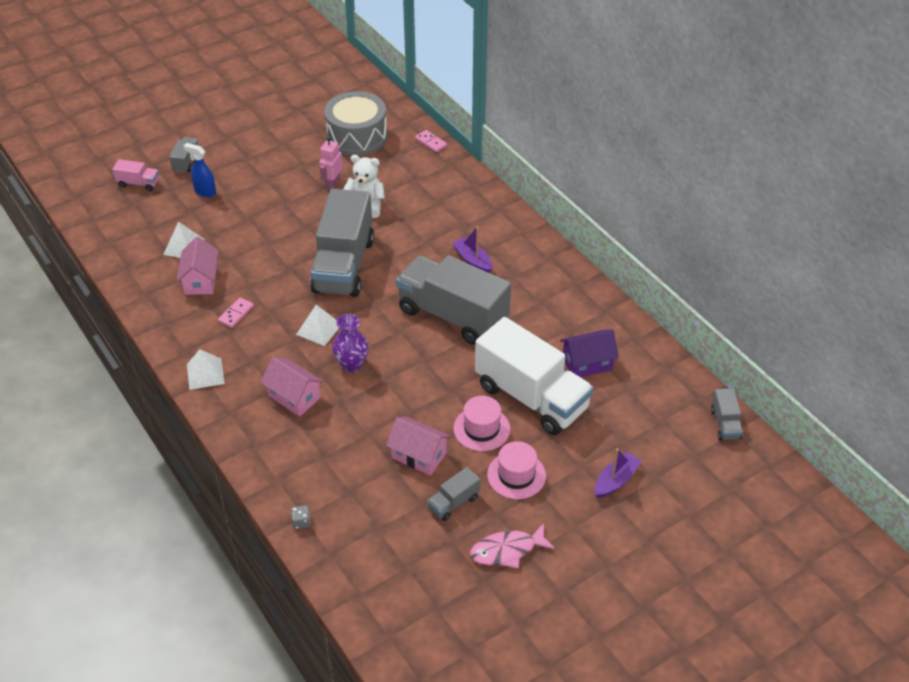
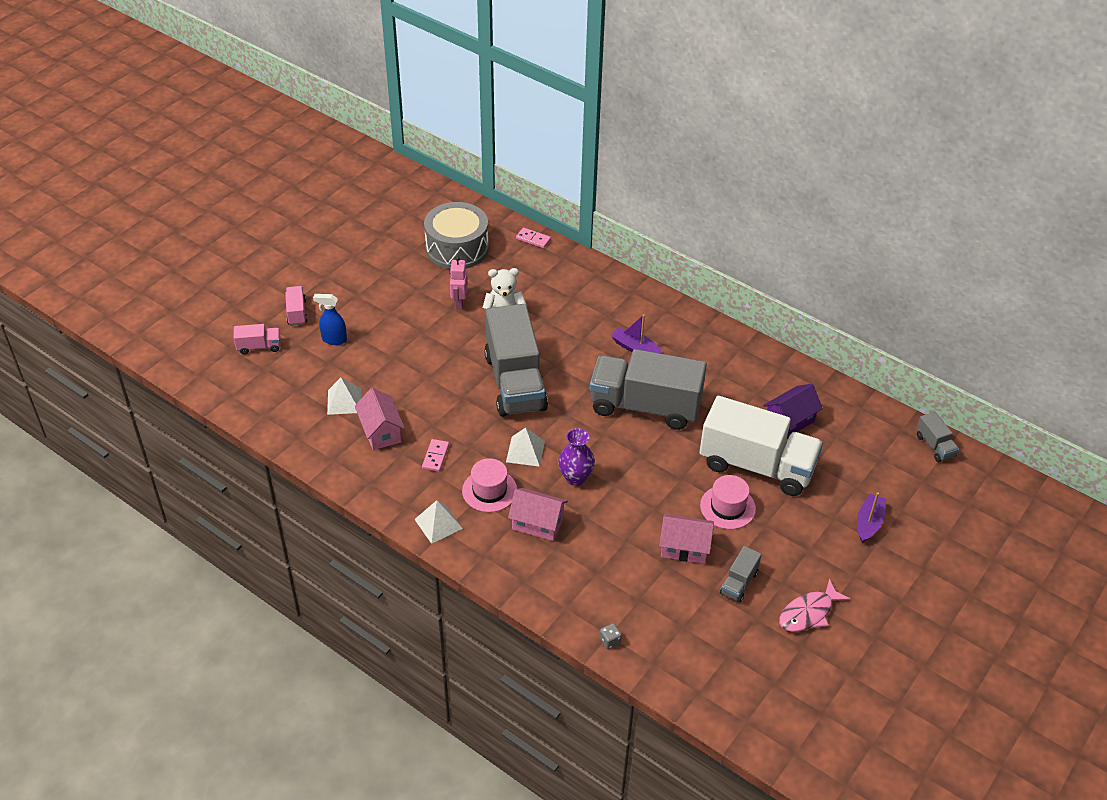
camera: 20 degrees left, 0 degrees up
grey truck [169,137,198,173] -> pink truck [285,286,307,326]
pink hat [487,441,546,499] -> pink hat moved to [462,458,517,512]

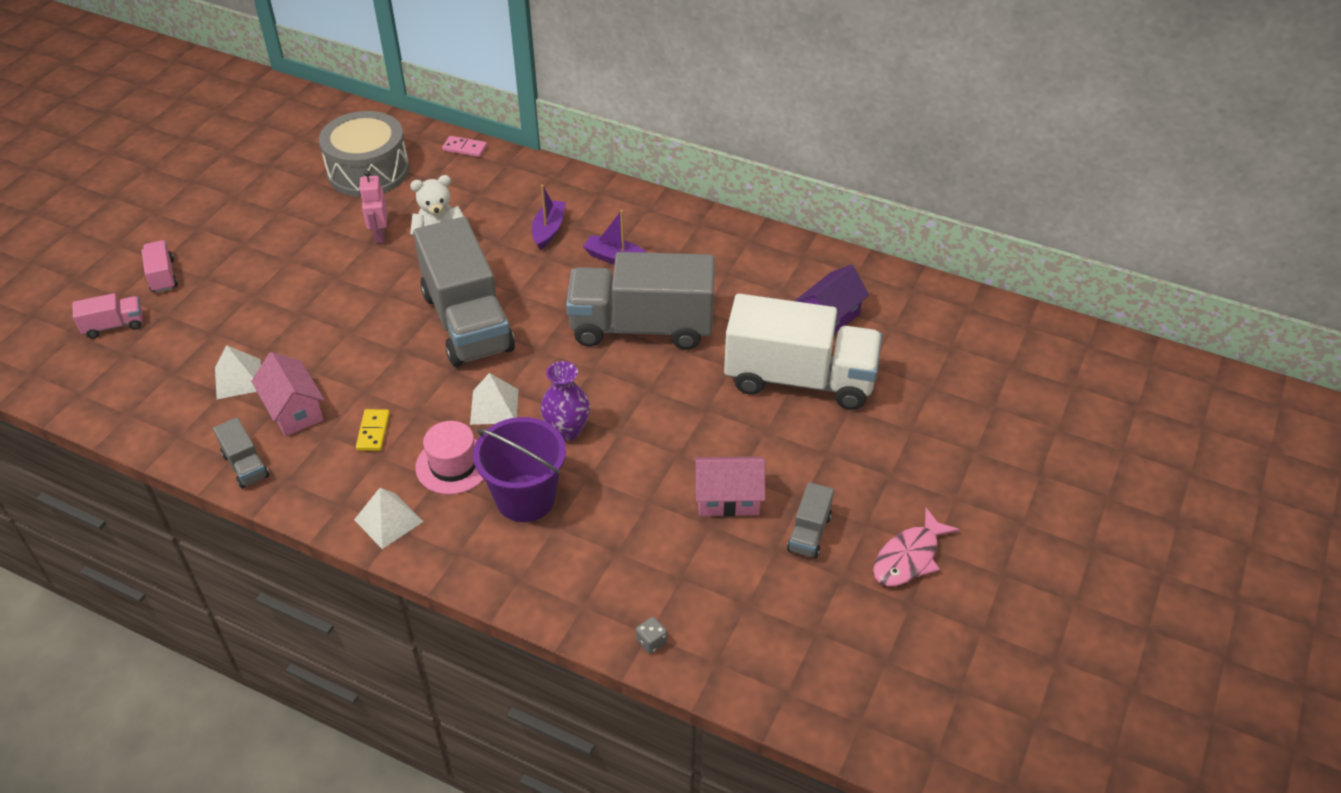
camera: 10 degrees left, 0 degrees up
blue spray bottle [313,294,347,345] -> none
pink domino [422,439,449,472] -> yellow domino [356,409,390,451]
pink house [508,488,568,541] -> purple bucket [473,417,566,522]
pink hat [700,475,756,529] -> none
purple boat [857,492,886,543] -> purple boat moved to [532,184,566,250]
grey truck [916,412,959,462] -> grey truck moved to [213,417,269,489]

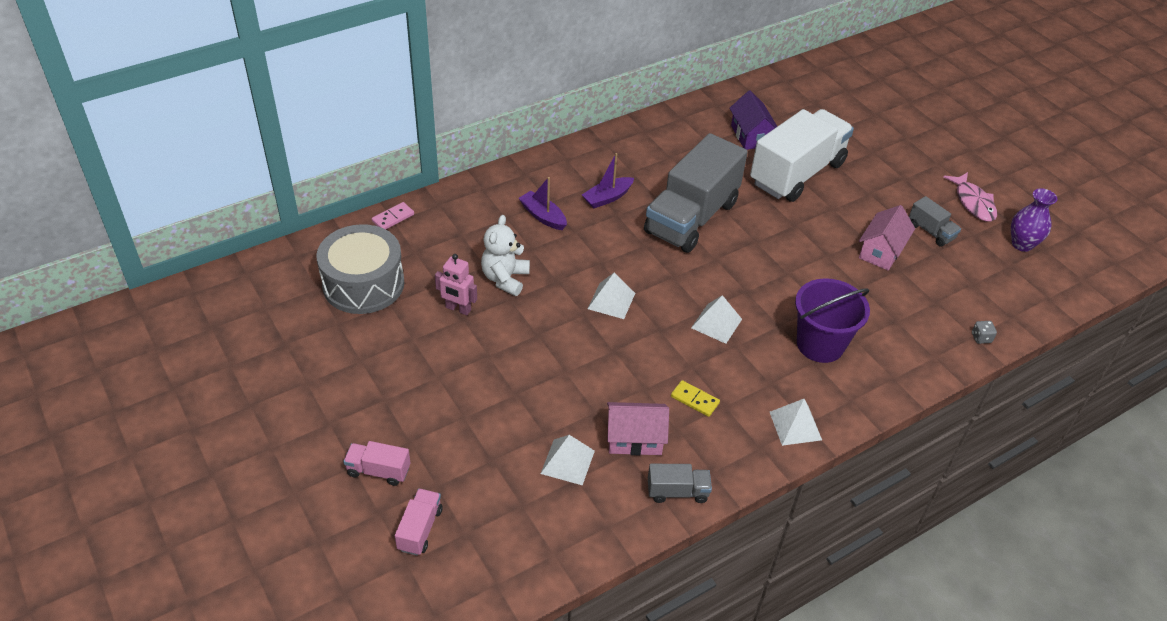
camera: 60 degrees left, 0 degrees up
grey truck [413,217,515,367] -> white pyramid [588,273,635,319]
pink hat [415,421,484,495] -> none
purple vase [540,361,590,441] -> purple vase moved to [1011,188,1057,252]

